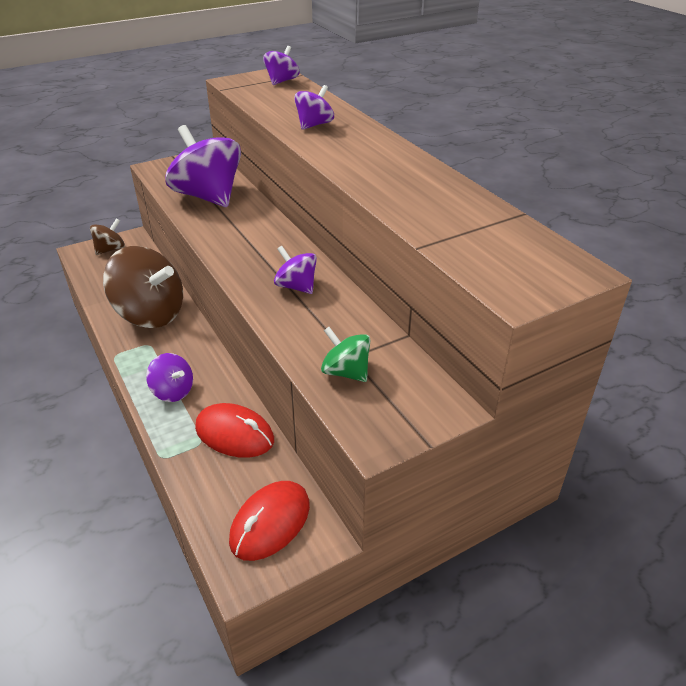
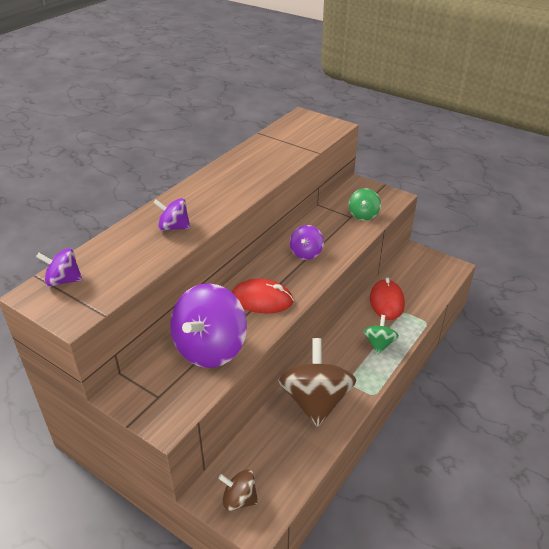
camera: 115 degrees left, 0 degrees up
purple spinning top [146,353,193,402] -> green spinning top [363,315,399,354]
red mouse [229,481,310,561] -> red mouse moved to [232,279,294,313]

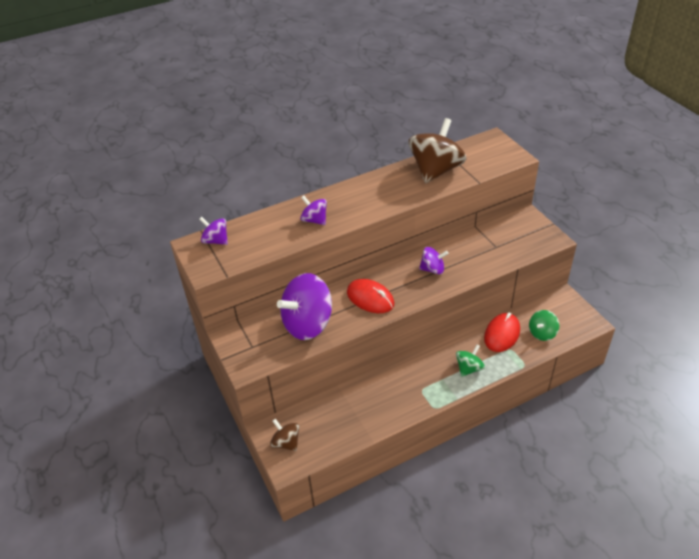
camera: 30 degrees right, 5 degrees up
brown spinning top [278,338,356,427] -> brown spinning top moved to [408,118,466,184]
purple spinning top [290,225,324,260] -> purple spinning top turned 135 degrees counterclockwise [419,247,449,274]
green spinning top [349,188,381,220] -> green spinning top moved to [529,310,559,341]

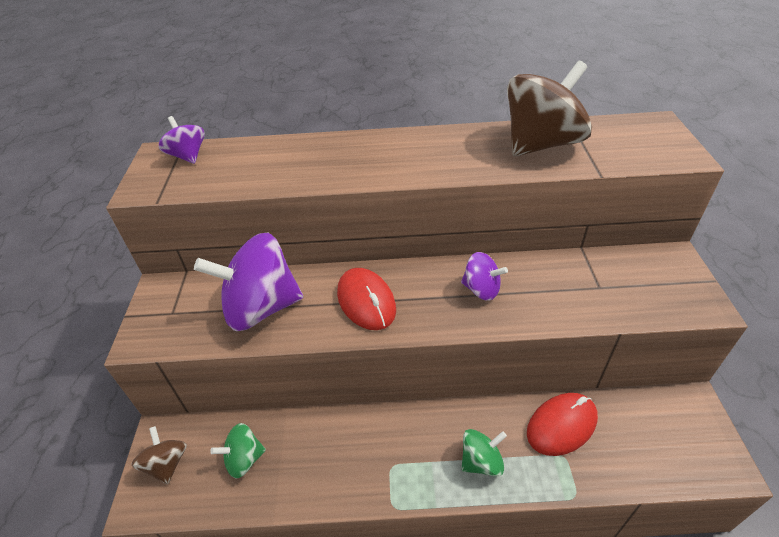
camera: 25 degrees right, 0 degrees up
purple spinning top [300,195,327,225] -> none
green spinning top [529,310,559,341] -> green spinning top moved to [210,423,266,478]

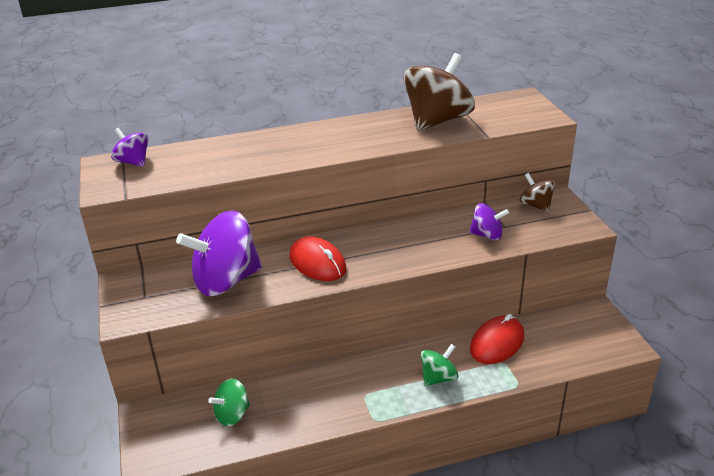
camera: 15 degrees left, 10 degrees down
brown spinning top [131,426,187,484] -> brown spinning top moved to [519,173,555,212]
purple spinning top [461,252,508,301] -> purple spinning top moved to [469,203,509,241]

